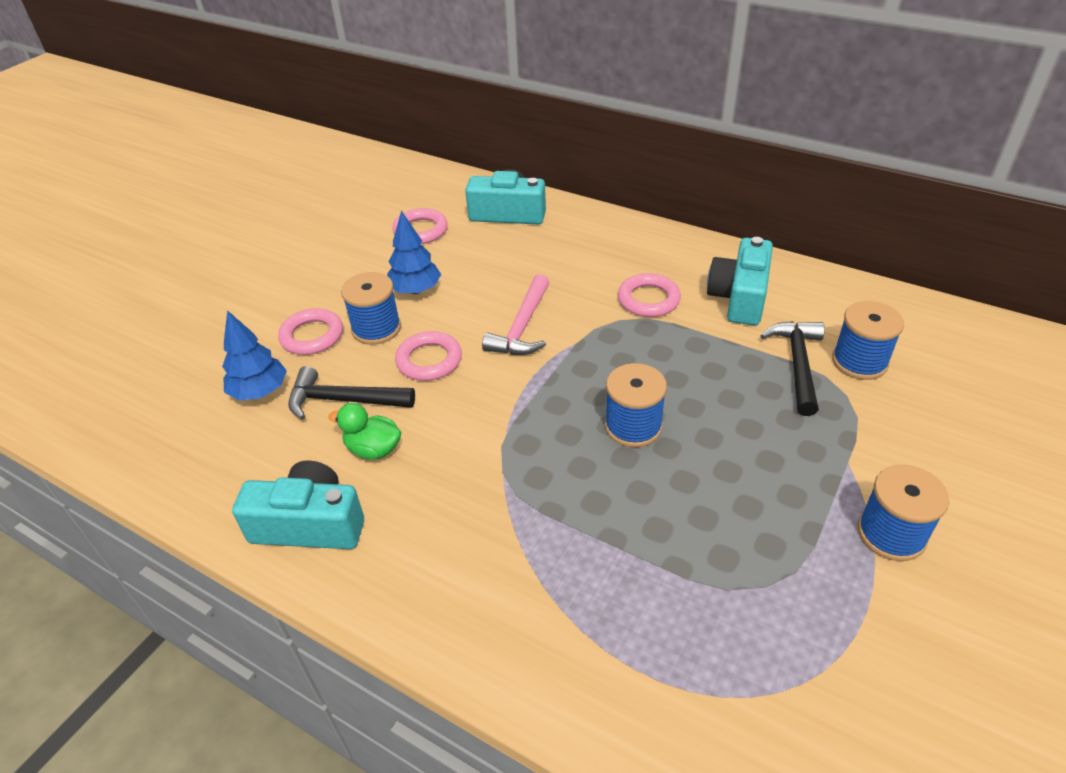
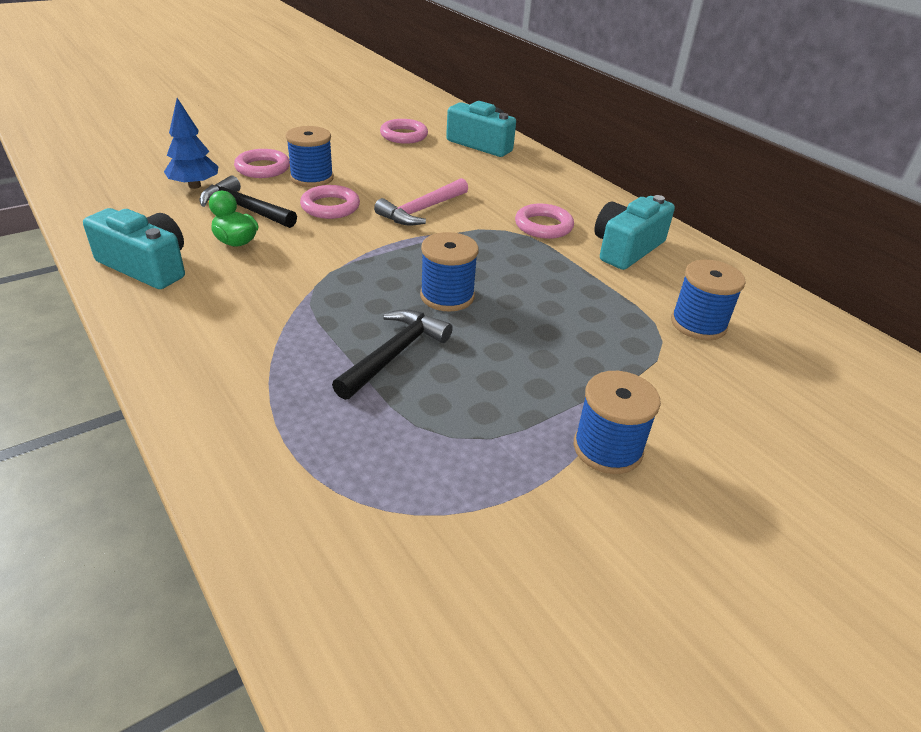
camera: 20 degrees right, 5 degrees down
blue tree [387,211,441,294] -> none
black hammer [760,321,825,416] -> black hammer moved to [332,309,453,400]

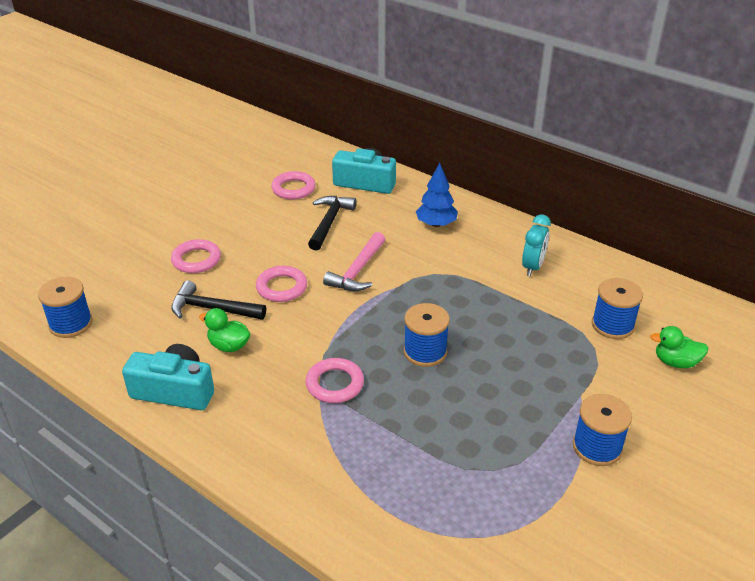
camera: 15 degrees left, 0 degrees up
blue tree [164,98,219,189] -> blue tree moved to [416,163,458,227]
blue spool [286,126,334,187] -> blue spool moved to [38,277,93,338]
black hammer [332,309,453,400] -> black hammer moved to [308,196,357,251]
pink ring [515,203,574,239] -> pink ring moved to [305,358,364,403]
turquoise camera [594,195,675,270] -> turquoise clock [522,215,551,276]
none -> green duck [650,326,708,368]

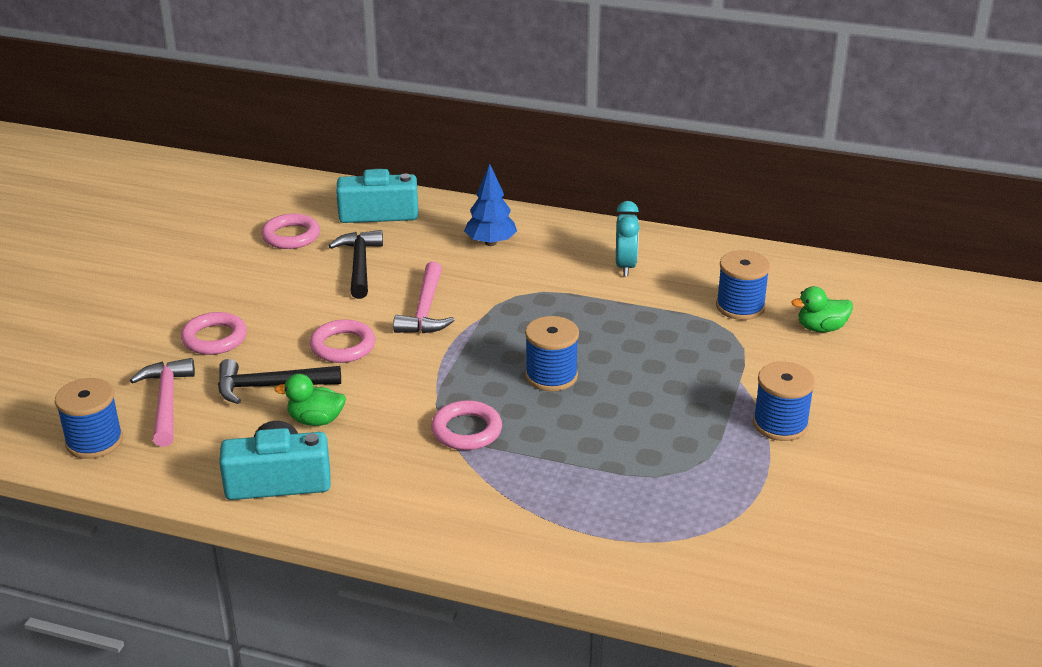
camera: 20 degrees left, 5 degrees down
none -> pink hammer [130,358,195,447]

